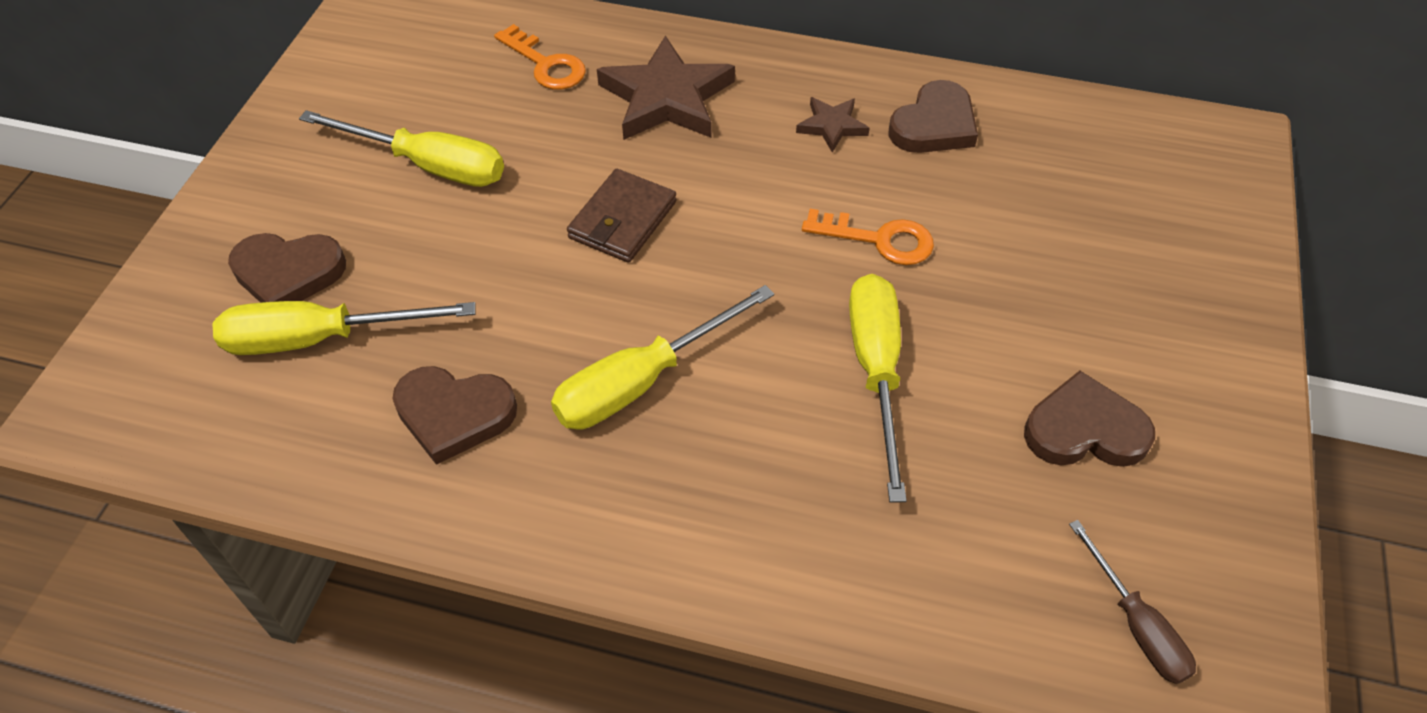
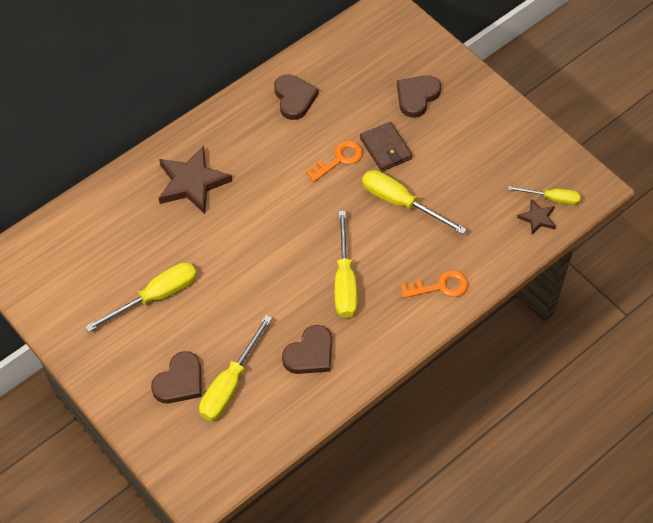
camera: 55 degrees left, 5 degrees up
orange key [494,24,586,90] -> orange key moved to [401,270,468,298]
brown wallet [567,169,676,263] -> brown wallet moved to [360,122,413,171]
brown star [796,97,870,153] -> brown star moved to [517,199,556,235]
brown heart [1024,371,1155,467] -> brown heart moved to [397,75,441,118]
brown screwdriver [1069,520,1196,684] -> yellow screwdriver [508,186,581,205]

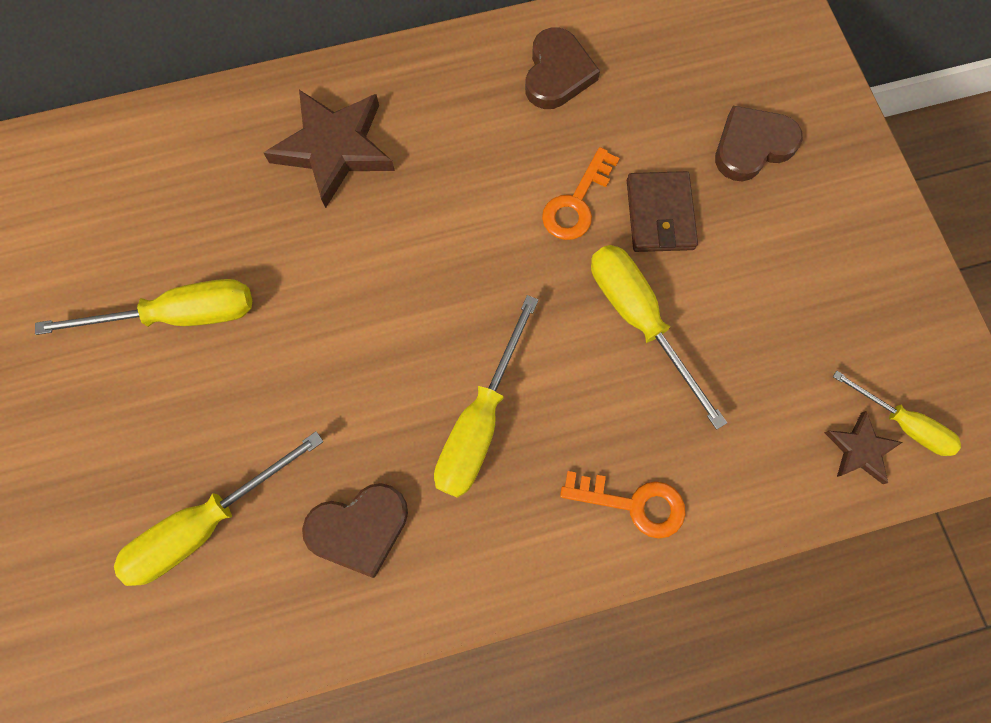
camera: 25 degrees right, 15 degrees up
brown heart [151,351,202,403] -> none
orange key [306,141,363,182] -> orange key turned 135 degrees clockwise [542,147,620,240]

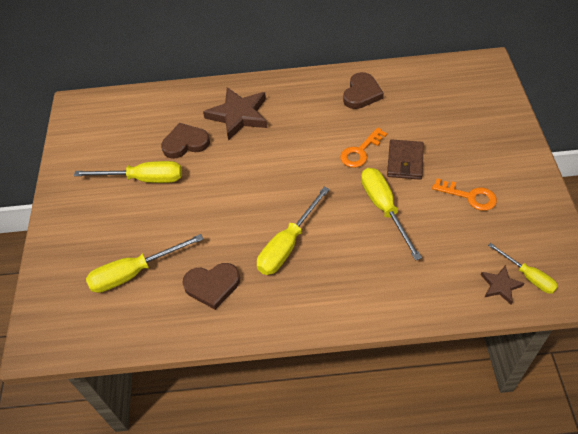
camera: 15 degrees right, 20 degrees down
orange key [560,471,686,539] -> orange key moved to [432,178,497,211]
brown heart [715,106,803,181] -> brown heart moved to [161,123,210,159]

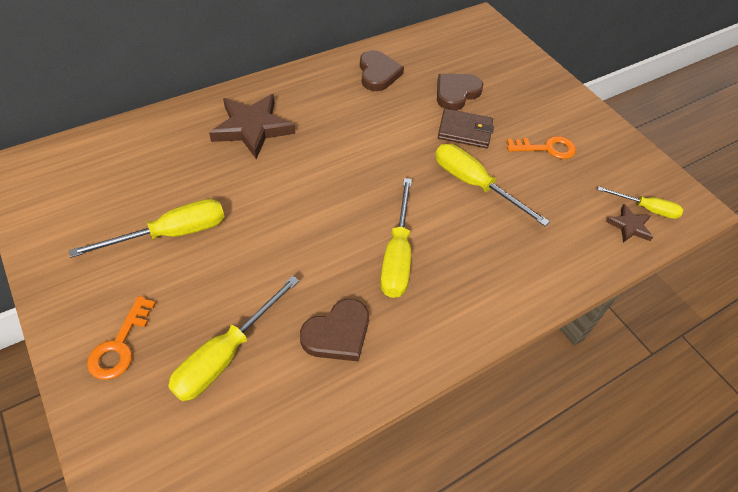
camera: 35 degrees left, 0 degrees up
brown heart [161,123,210,159] -> brown heart moved to [437,74,483,110]
orange key [340,127,387,168] -> orange key moved to [87,296,156,380]
brown wallet [387,140,424,180] -> brown wallet turned 60 degrees counterclockwise [438,109,494,148]

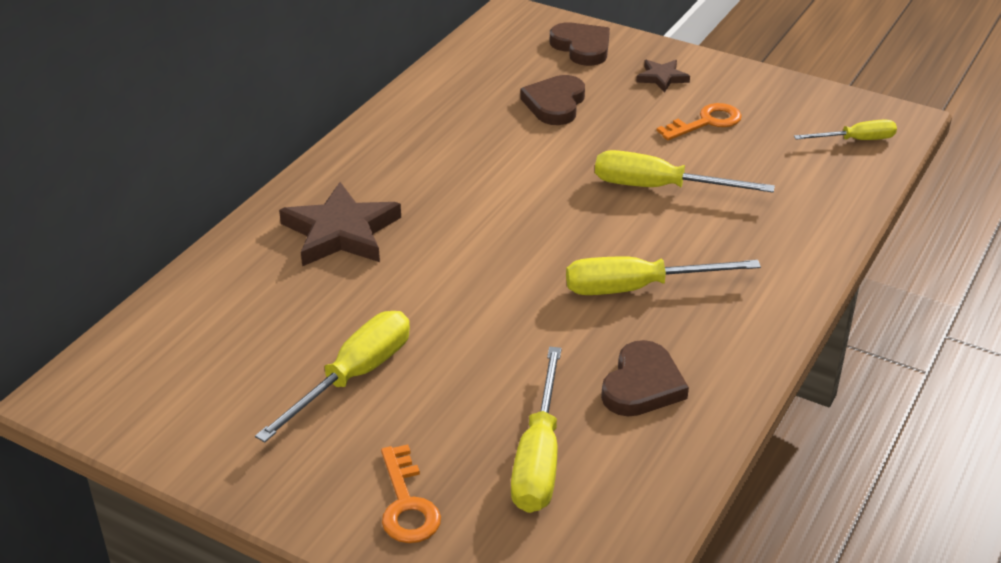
camera: 25 degrees left, 15 degrees down
brown heart [360,50,404,91] -> brown heart moved to [550,23,610,66]
yellow screwdriver [380,178,412,298] -> yellow screwdriver turned 105 degrees clockwise [566,256,761,295]
brown wallet [438,109,494,148] -> none
brown star [606,204,653,243] -> brown star moved to [636,60,690,93]

